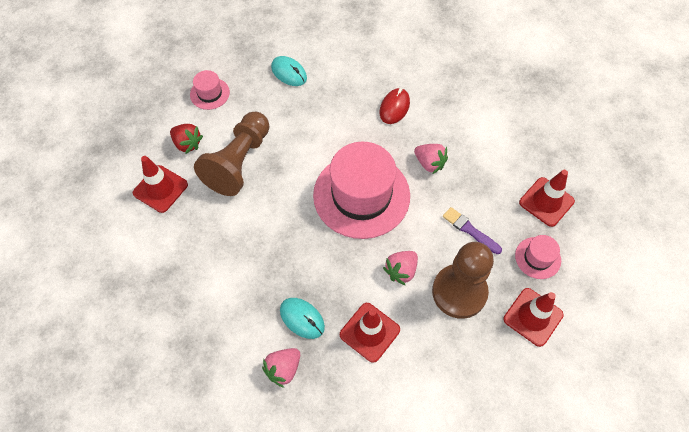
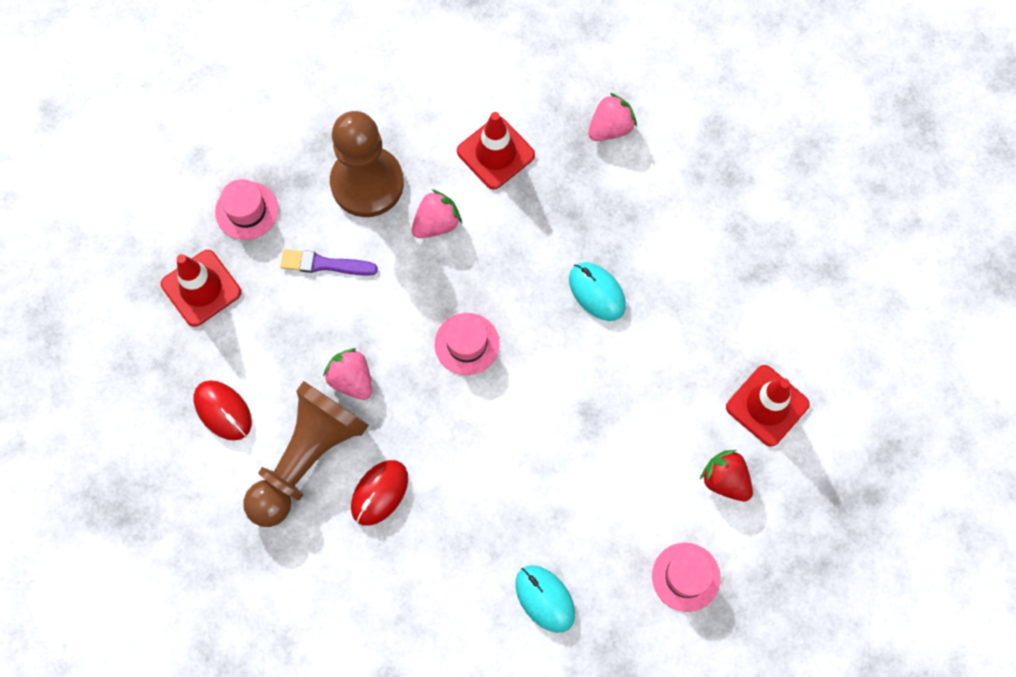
camera: 170 degrees left, 10 degrees up
brown pawn [194,112,269,196] -> brown pawn moved to [243,381,369,527]
turquoise mouse [280,298,325,339] -> turquoise mouse moved to [569,262,626,321]
pink hat [313,142,410,239] -> pink hat [435,313,500,375], size x0.45
purple brush [443,207,502,254] -> purple brush turned 135 degrees clockwise [280,249,378,276]
red traffic cone [503,288,564,347] -> none
none -> red mouse [194,380,252,441]

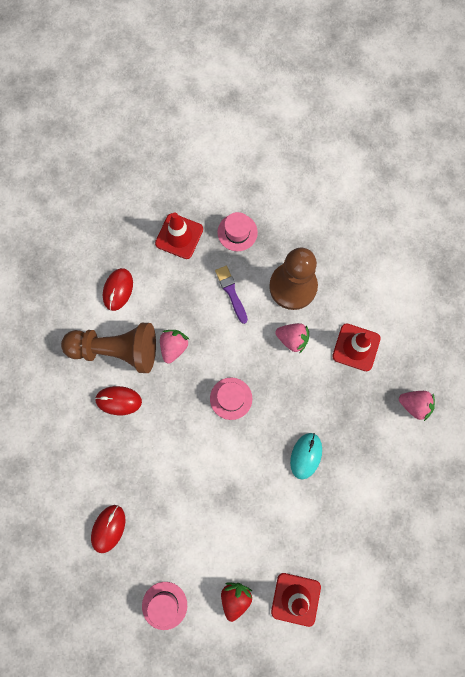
camera: 60 degrees right, 5 degrees up
turquoise mouse [516,565,575,633] -> red mouse [91,505,125,553]

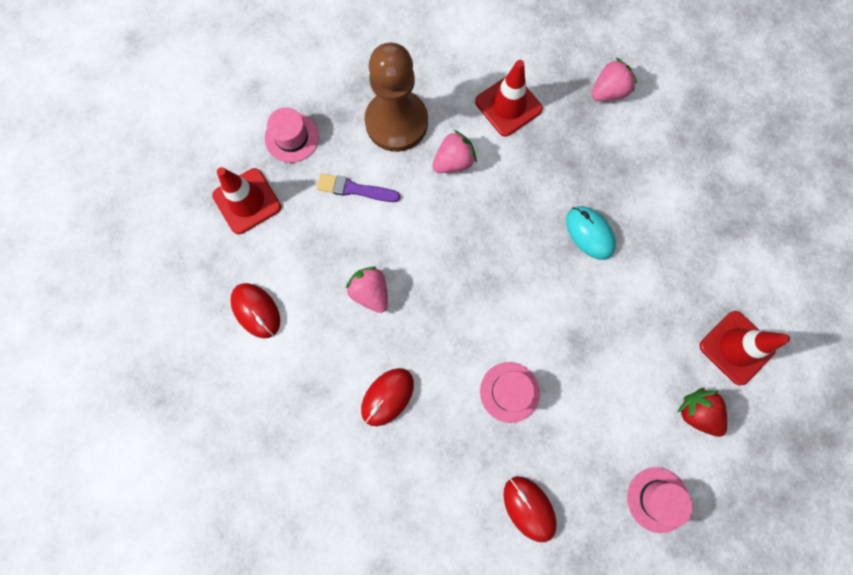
camera: 55 degrees left, 0 degrees up
brown pawn [61,323,156,373] -> none
pink hat [210,378,252,420] -> pink hat moved to [480,362,540,423]

